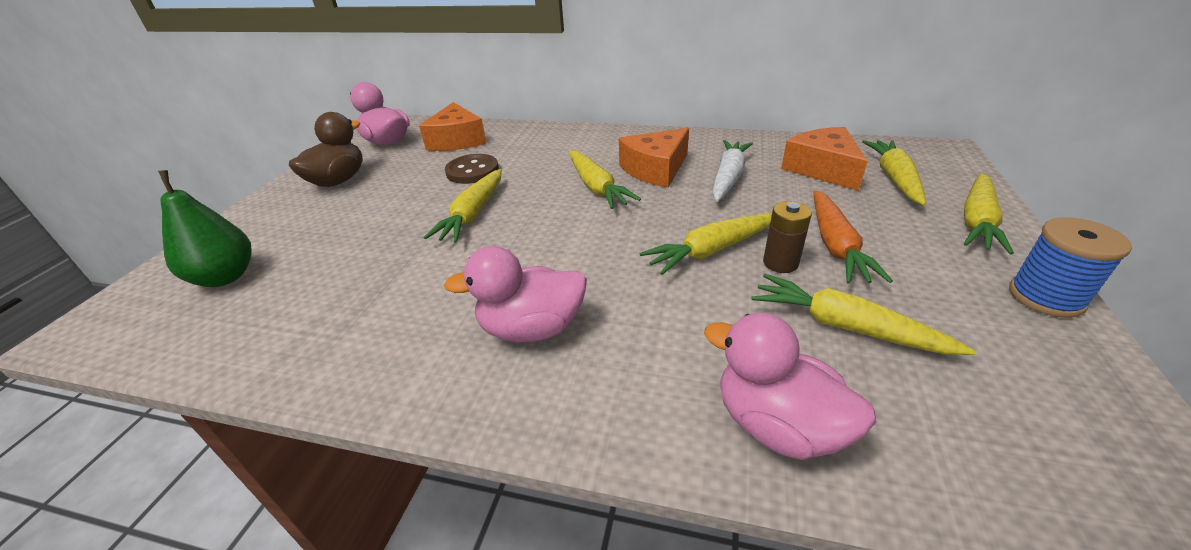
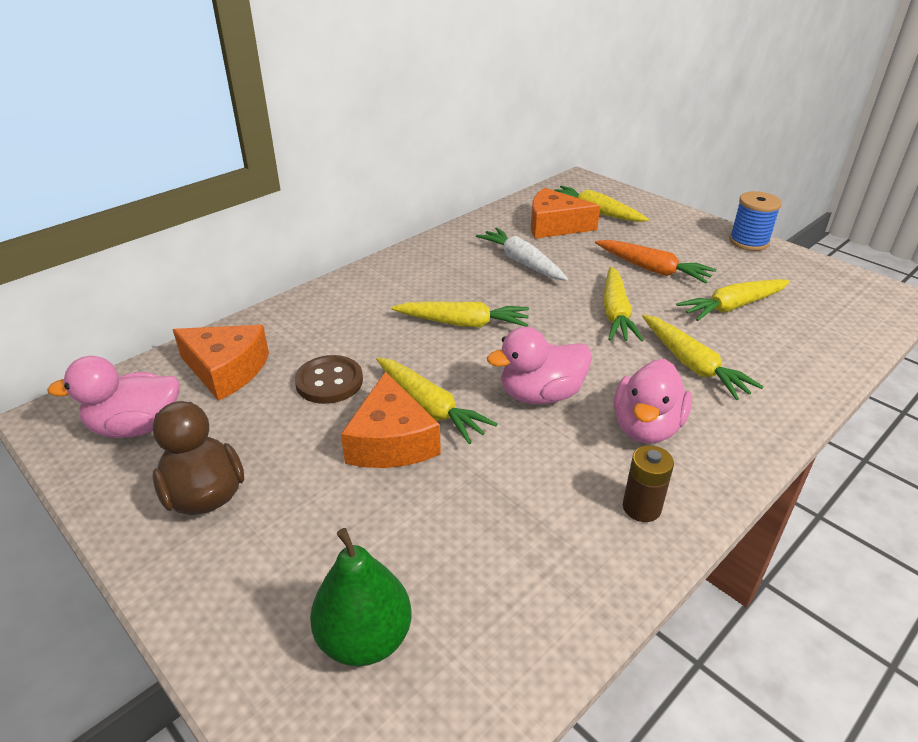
camera: 60 degrees left, 0 degrees up
orange cheese [619,128,689,187] -> orange cheese moved to [341,371,441,468]
pink duck [704,313,876,460] -> pink duck moved to [487,327,592,404]
brown battery [763,201,812,273] -> brown battery moved to [623,445,674,522]
yellow carrot [964,173,1014,255] -> yellow carrot moved to [642,315,764,400]

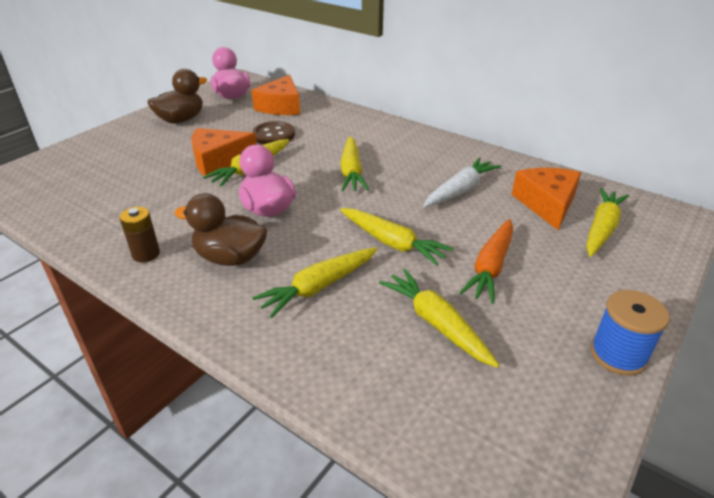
camera: 80 degrees right, 0 degrees up
green pear [310,528,412,666] -> none
yellow carrot [603,266,644,342] -> yellow carrot turned 135 degrees counterclockwise [340,208,454,266]
pink duck [614,359,692,444] -> brown duck [174,193,267,266]

